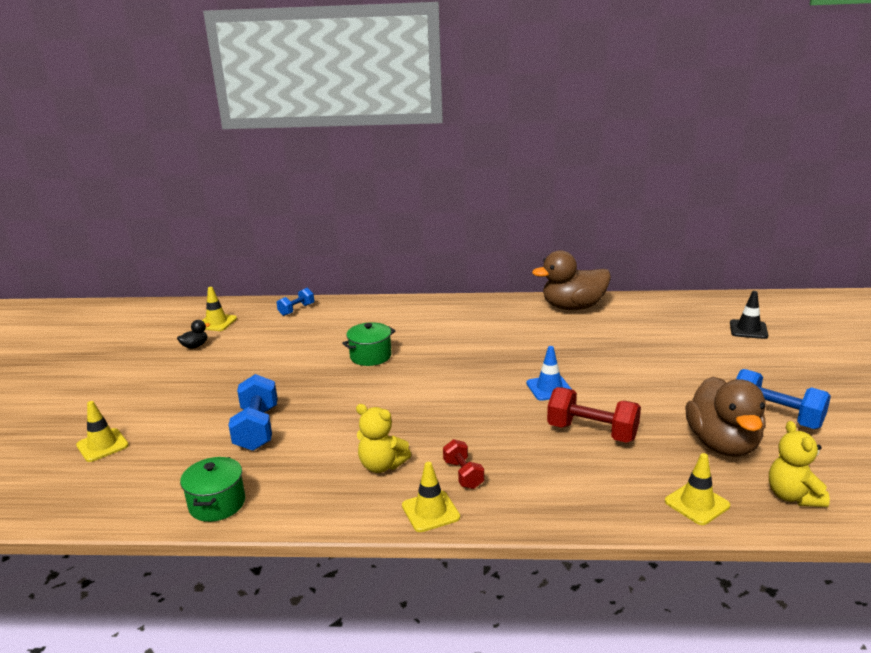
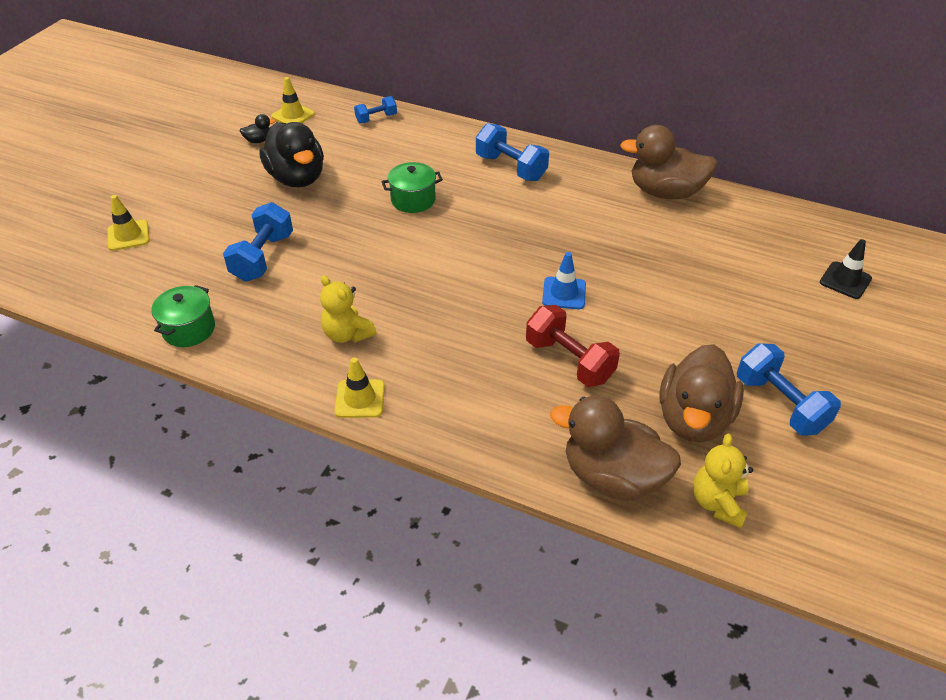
camera: 20 degrees right, 20 degrees up
red dumbbell [443,439,484,489] -> none
yellow traffic cone [665,453,730,525] -> brown duck [550,396,681,501]
none -> black duck [259,122,324,187]
none -> blue dumbbell [476,123,549,181]

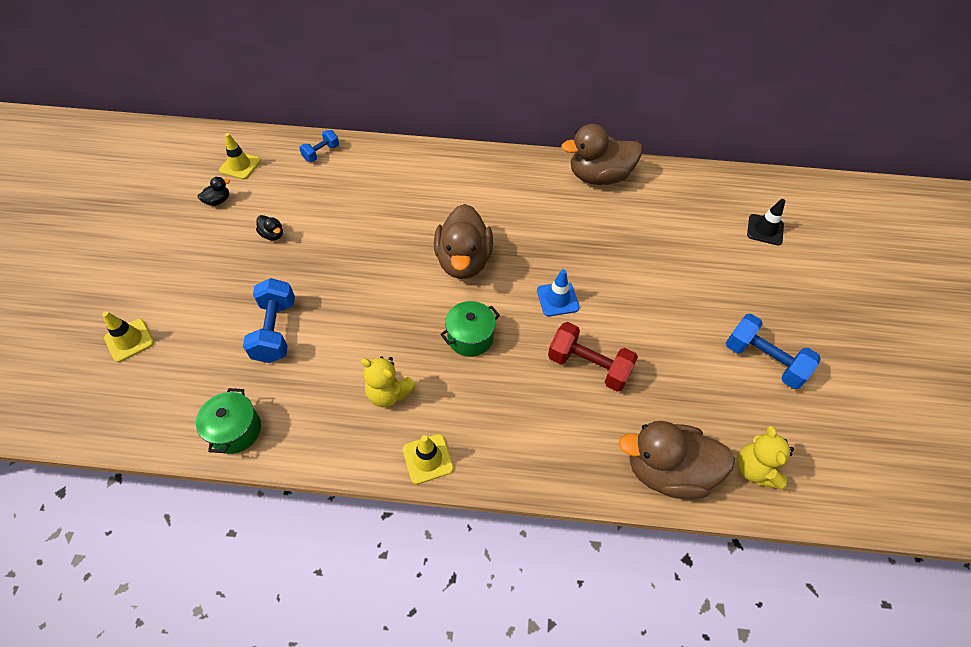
camera: 20 degrees left, 10 degrees up
black duck [259,122,324,187] -> black duck [256,215,283,240], size x0.41
green pot [382,162,443,213] -> green pot moved to [440,301,500,357]
blue dumbbell [476,123,549,181] -> none
brown duck [659,344,744,443] -> brown duck moved to [434,204,493,279]

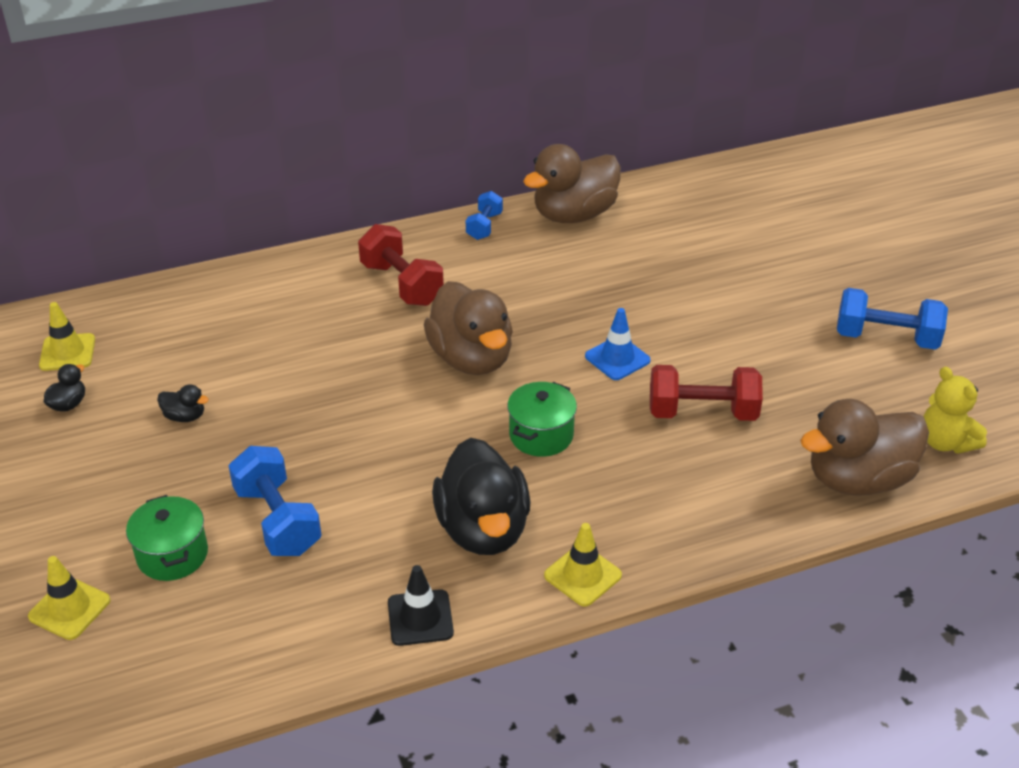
camera: 25 degrees left, 15 degrees down
green pot [196,388,261,454] -> green pot moved to [126,495,208,581]
blue dumbbell [299,130,339,162] -> blue dumbbell moved to [466,191,503,240]
yellow teddy bear [361,357,416,407] -> black duck [432,438,530,555]
black traffic cone [747,199,785,245] -> black traffic cone moved to [388,565,454,646]
none -> red dumbbell [358,224,444,306]

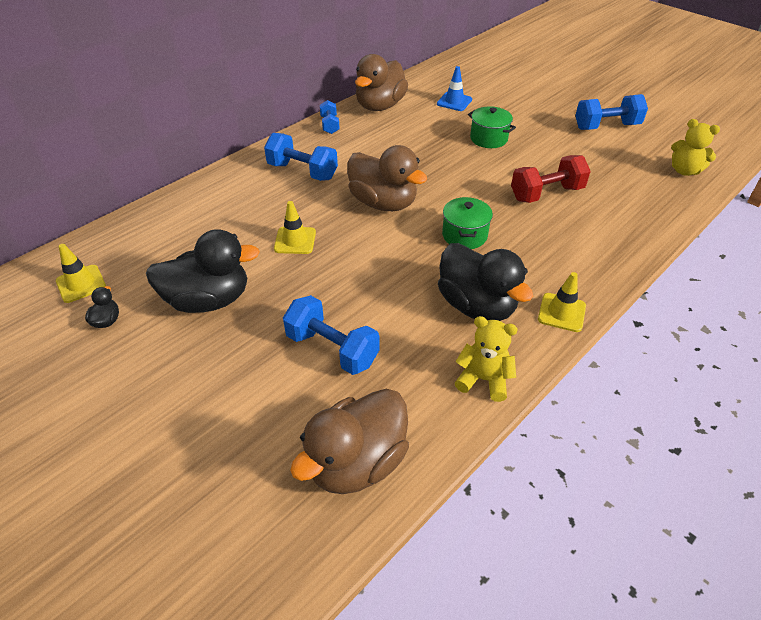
camera: 25 degrees left, 5 degrees up
yellow traffic cone [28,556,110,640] -> yellow traffic cone moved to [274,201,316,254]
green pot [126,495,208,581] -> green pot moved to [468,106,516,148]
black duck [157,384,209,422] -> black duck [146,229,260,313], size x2.43
red dumbbell [358,224,444,306] -> blue dumbbell [264,133,338,181]
black traffic cone [388,565,454,646] -> yellow teddy bear [455,316,518,402]
blue traffic cone [585,308,651,380] -> blue traffic cone moved to [437,66,472,111]
brown duck [800,399,929,496] -> brown duck moved to [290,389,409,494]

